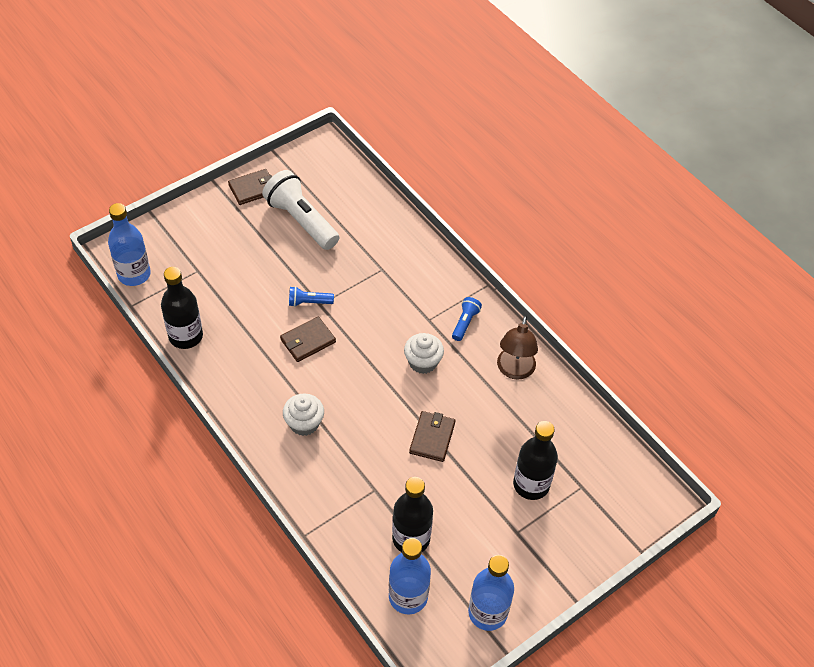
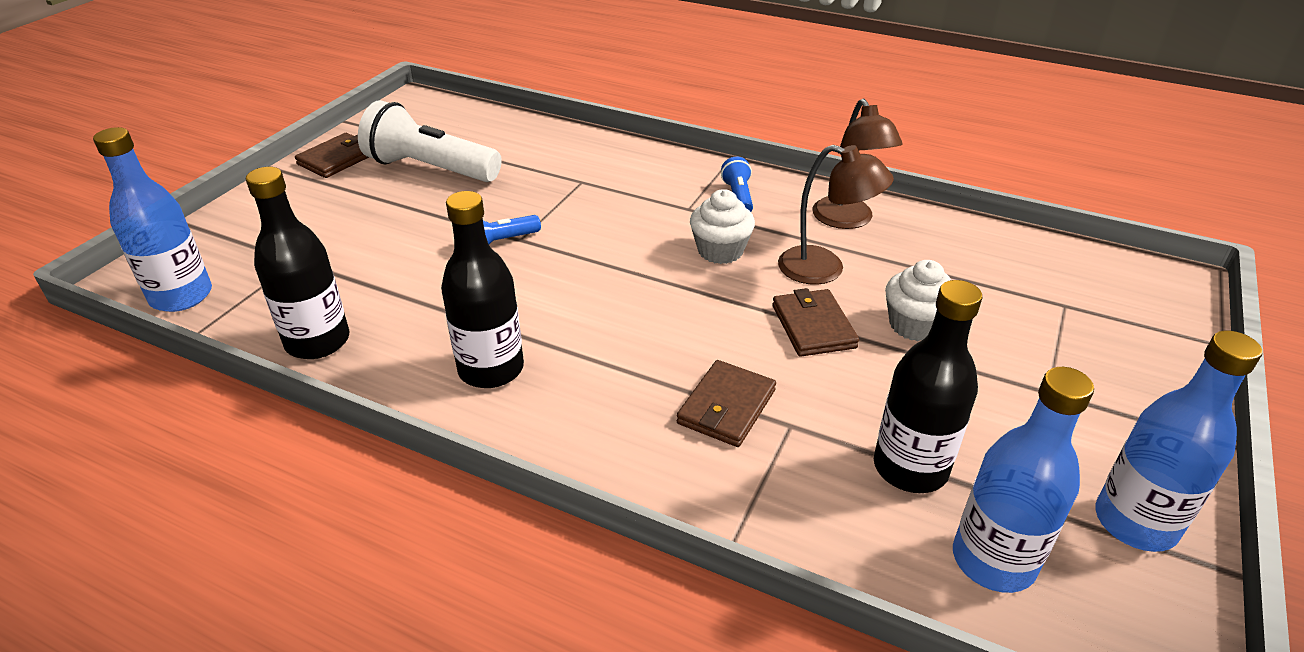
camera: 25 degrees left, 15 degrees down
brown wallet [280,316,336,362] -> brown wallet moved to [677,360,776,447]
white cupcake [283,394,324,436] -> white cupcake moved to [885,260,951,341]
black bottle [513,421,558,500] -> black bottle moved to [441,191,524,388]
none -> brown lamp [778,145,894,285]

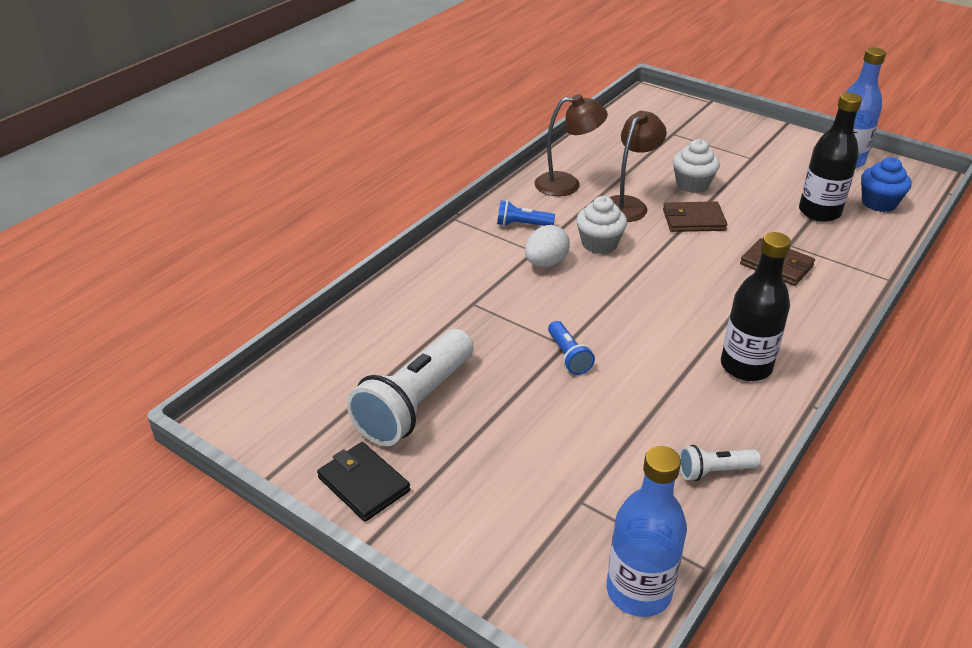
camera: 80 degrees left, 0 degrees up
black bottle [246,167,349,359] -> white flashlight [679,445,761,481]
brown wallet [295,133,369,178] -> black wallet [317,442,411,522]
blue bottle [953,367,1094,593] -> blue cupcake [861,157,911,212]
none -> white egg [525,225,570,267]

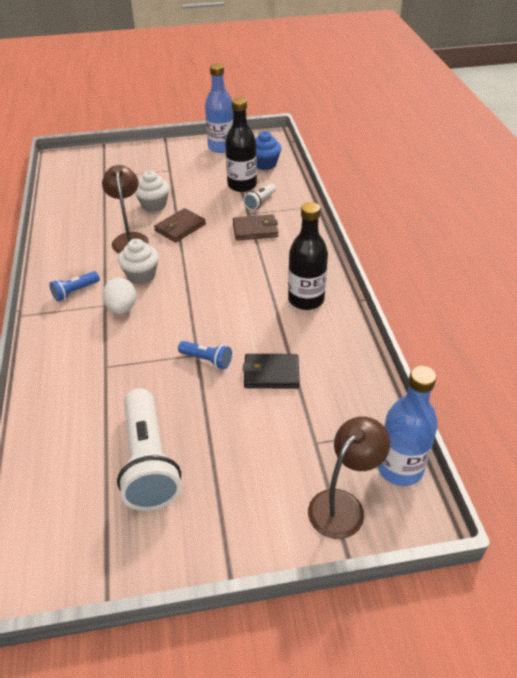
camera: 45 degrees left, 5 degrees up
black wallet [317,442,411,522] -> black wallet moved to [243,354,300,388]
brown lamp [534,94,608,196] -> brown lamp moved to [308,417,390,539]
white flashlight [679,445,761,481] -> white flashlight moved to [243,183,276,210]

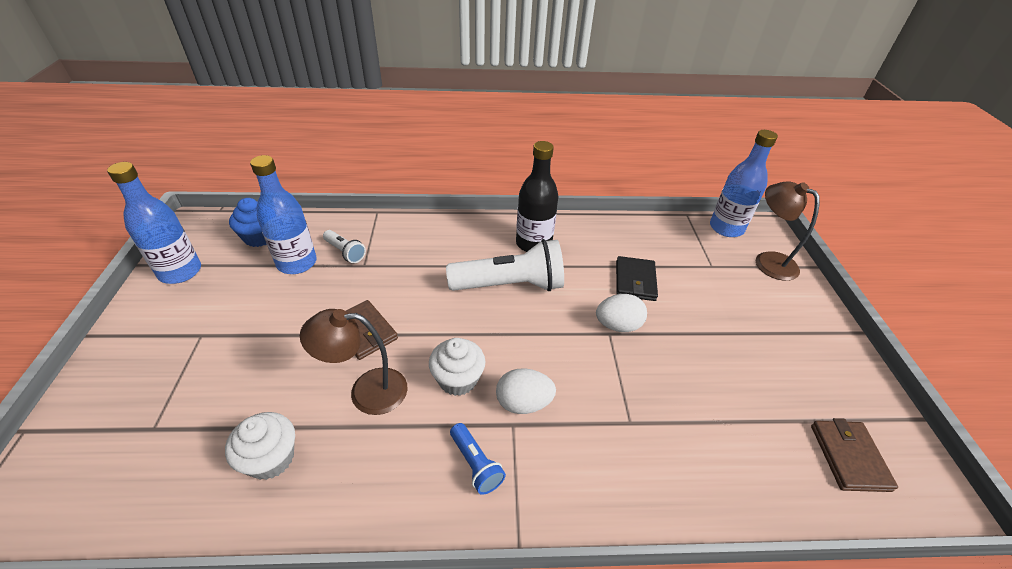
camera: 85 degrees left, 0 degrees up
white flashlight [117,388,181,511] -> white flashlight moved to [446,239,564,291]
white cupcake [135,171,169,212] -> white cupcake moved to [225,412,295,480]
blue flashlight [178,341,232,369] -> white egg [596,294,647,332]
black bottle [225,97,257,192] -> blue bottle [250,155,317,274]
brown wallet [233,214,278,241] -> brown wallet moved to [811,418,898,492]

